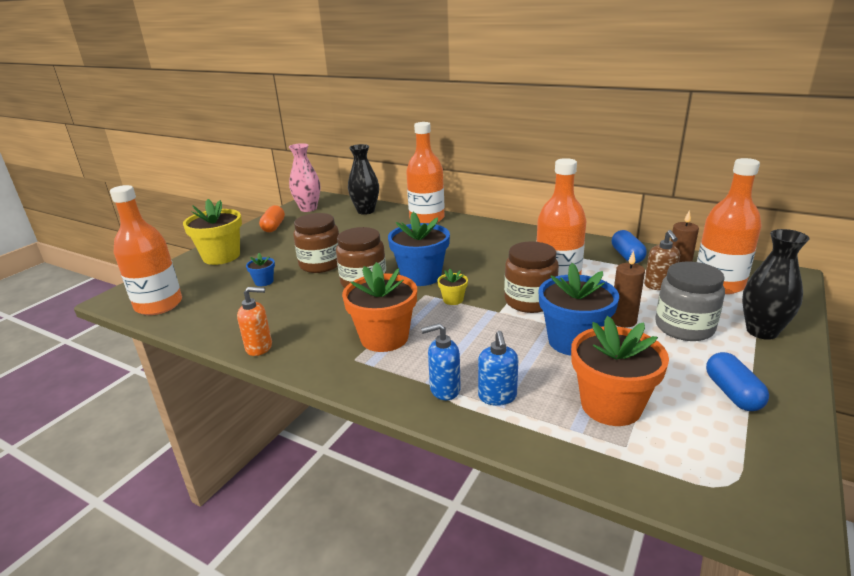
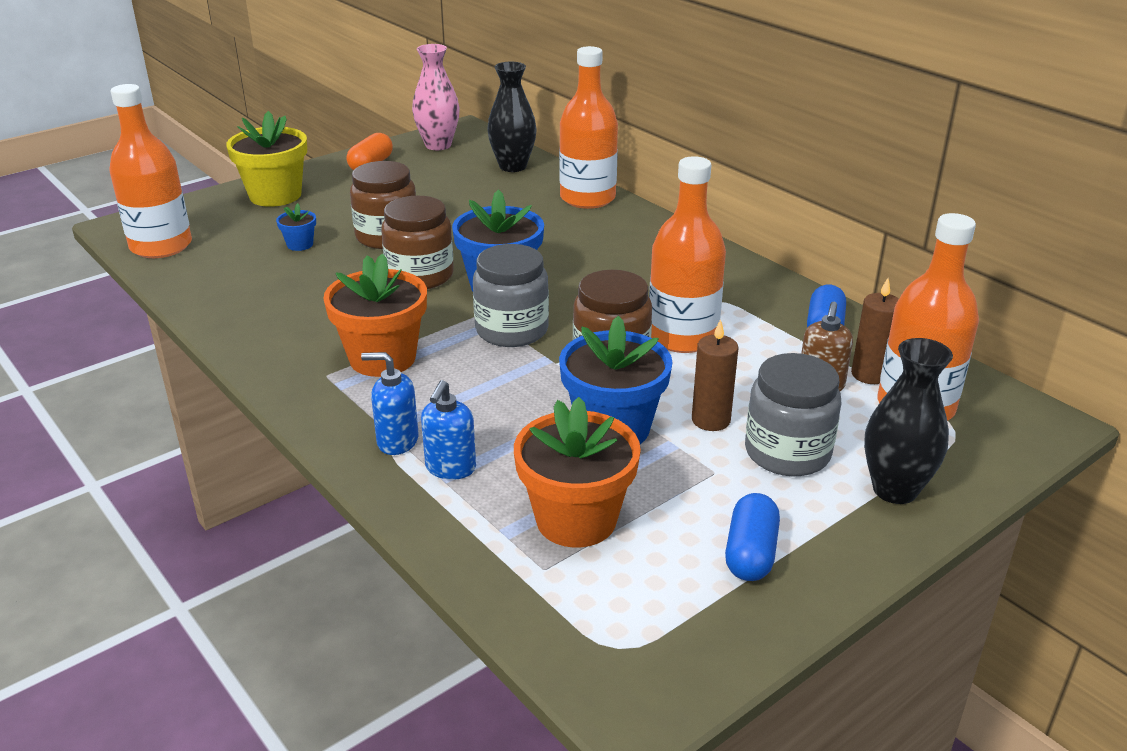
camera: 20 degrees right, 5 degrees up
orange soap dispenser [237,287,272,356] -> none
yellow flower pot [438,269,468,305] -> grey jar [473,244,549,347]

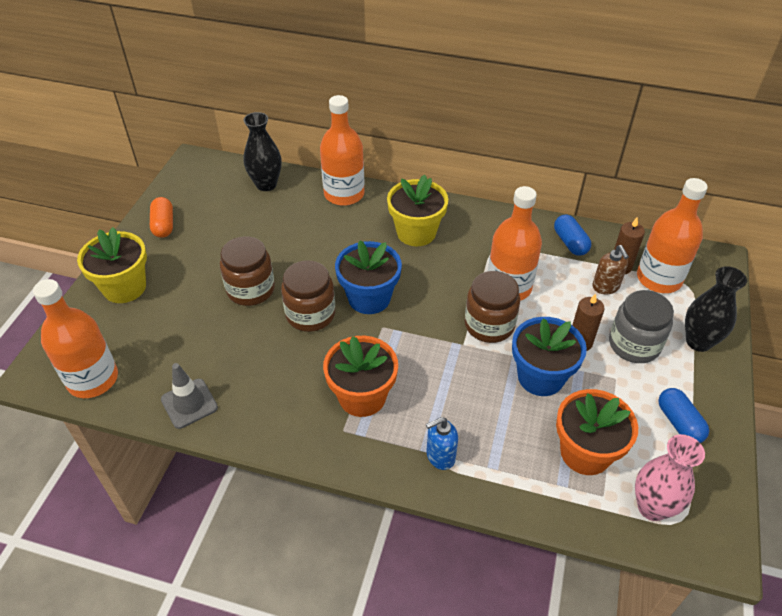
camera: 35 degrees left, 15 degrees up
blue flower pot [276,203,316,251] -> none
pink vase [412,44,460,150] -> pink vase moved to [635,434,705,521]
blue soap dispenser [421,380,476,480] -> none
grey jar [473,244,549,347] -> none
none -> grey traffic cone [161,363,218,429]
none -> yellow flower pot [387,175,448,246]

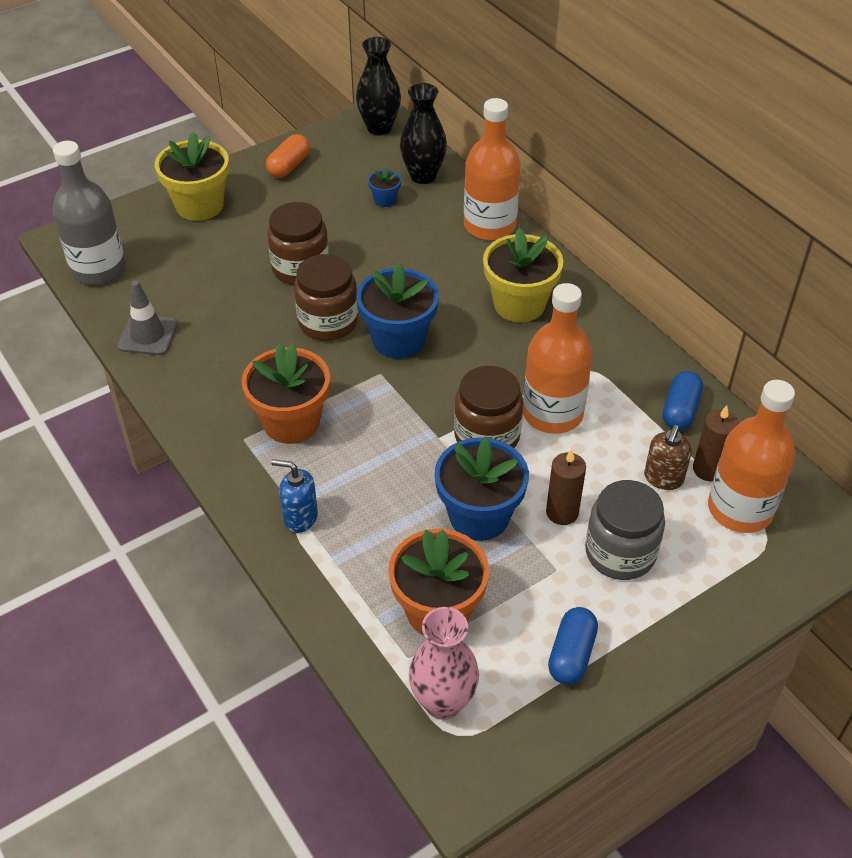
camera: 40 degrees right, 0 degrees up
orange bottle [33,279,118,398] -> grey bottle [53,141,126,285]
black vase [685,266,747,352] -> black vase moved to [356,37,401,135]
none -> blue flower pot [368,167,401,207]

